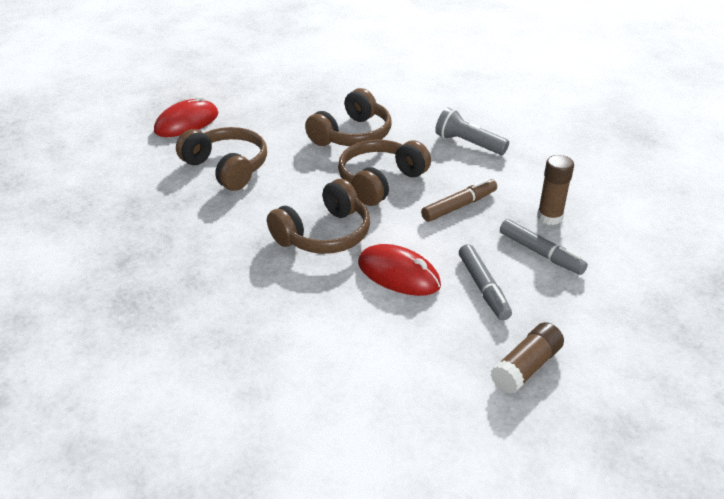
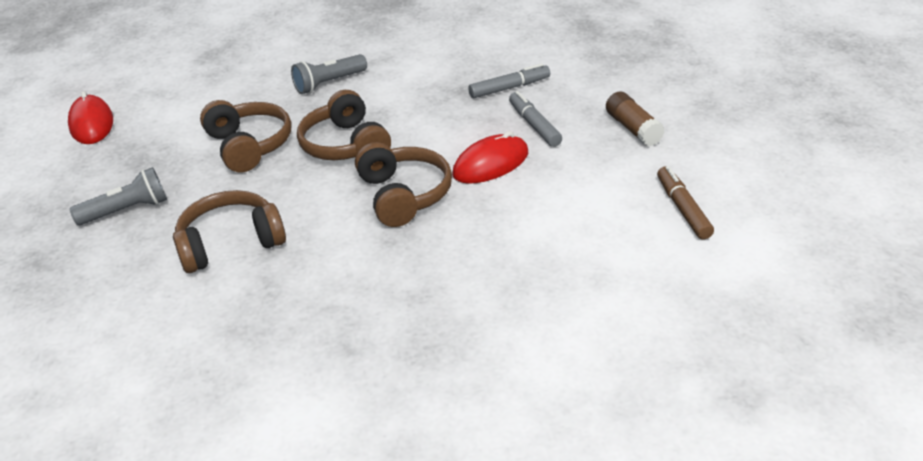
camera: 65 degrees left, 0 degrees up
red mouse [154,96,218,137] -> red mouse moved to [68,91,113,144]
brown marker [421,178,497,222] -> brown marker moved to [657,166,714,239]
grey marker [459,244,512,320] -> grey marker turned 120 degrees counterclockwise [509,91,562,147]
brown glue stick [537,155,574,225] -> none
none -> grey flashlight [70,167,167,225]

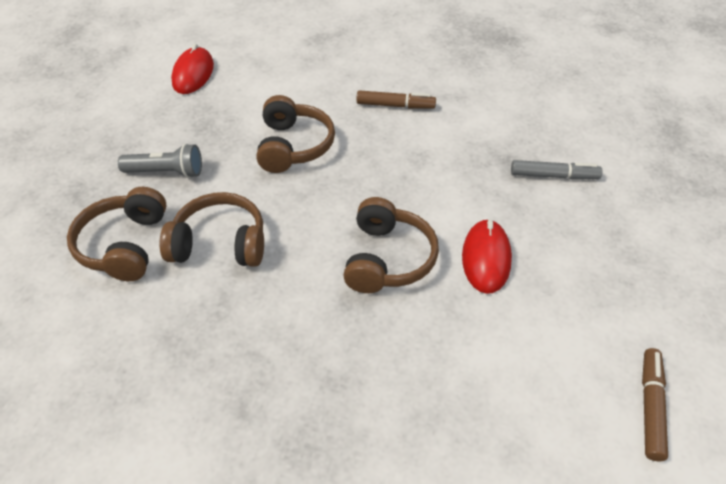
camera: 25 degrees right, 10 degrees up
grey flashlight [291,54,367,94] -> brown marker [357,90,436,109]
brown headphones [297,90,391,160] -> brown headphones moved to [67,187,167,281]
red mouse [452,131,528,184] -> red mouse turned 75 degrees counterclockwise [462,219,512,294]
grey marker [509,91,562,147] -> none
brown glue stick [606,92,665,146] -> none

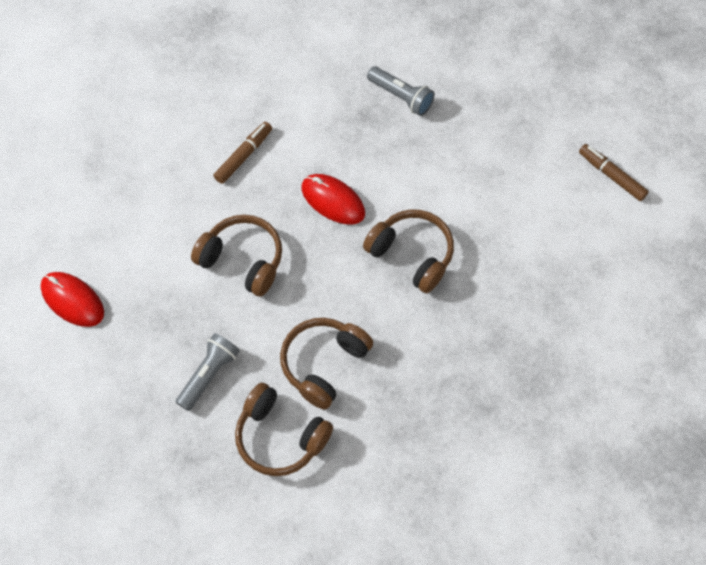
camera: 60 degrees left, 15 degrees up
red mouse [462,219,512,294] -> red mouse moved to [302,174,365,225]
grey marker [511,160,603,180] -> grey flashlight [367,66,435,116]

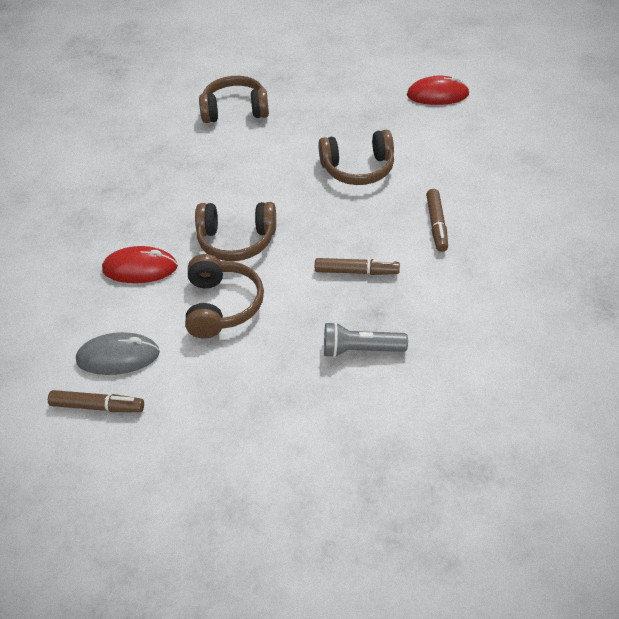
camera: 145 degrees right, 15 degrees down
grey flashlight [176,333,240,411] -> none
brown headphones [280,318,373,410] -> brown headphones moved to [185,254,264,338]
red mouse [302,174,365,225] -> red mouse moved to [102,246,178,283]
none -> grey mouse [76,332,160,375]
none -> brown marker [315,258,400,275]

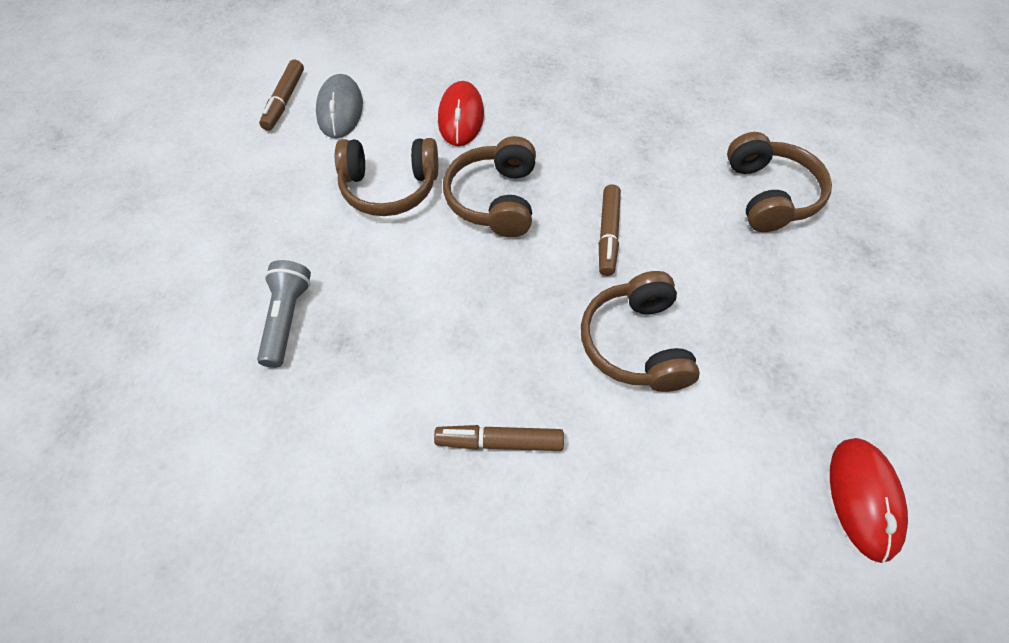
camera: 90 degrees right, 10 degrees up
brown marker [315,258,400,275] -> brown marker moved to [599,184,621,276]

